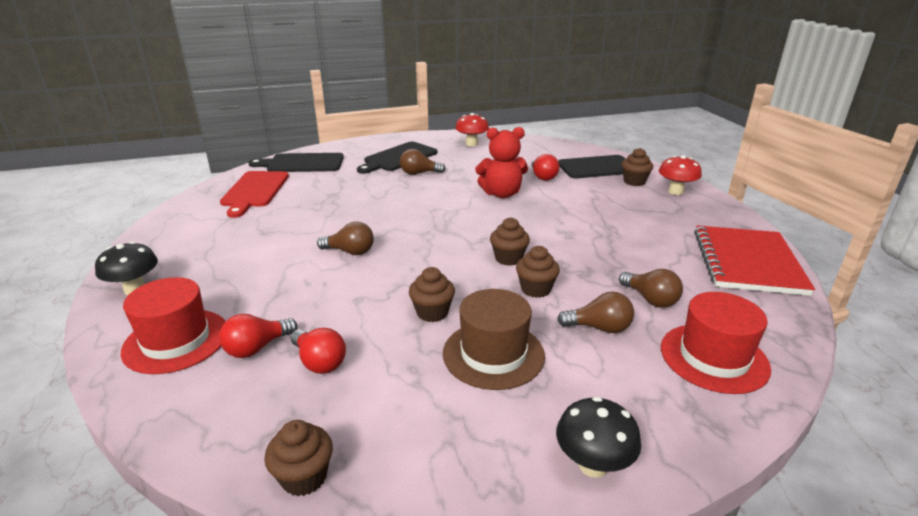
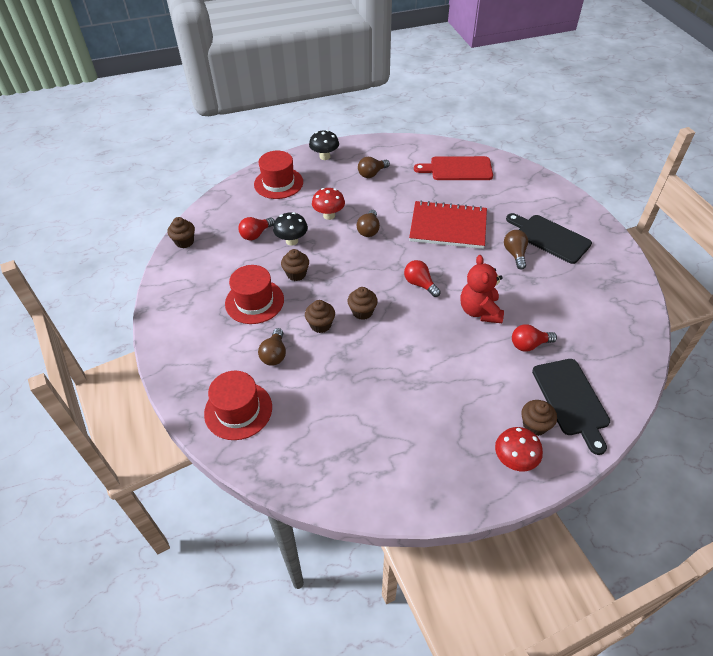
camera: 90 degrees right, 20 degrees up
red light bulb [219,314,298,358] -> red light bulb moved to [404,260,441,297]
black cutting board [248,153,344,172] -> none
brown hat [443,289,545,390] -> red hat [225,265,284,324]
red mushroom [455,113,489,146] -> red mushroom moved to [312,188,345,220]
black mushroom [556,397,641,478] -> black mushroom moved to [273,212,308,246]
brown light bulb [619,269,683,308] -> brown light bulb moved to [358,157,390,178]
red notebook [694,225,815,296] -> red notebook moved to [409,200,487,249]

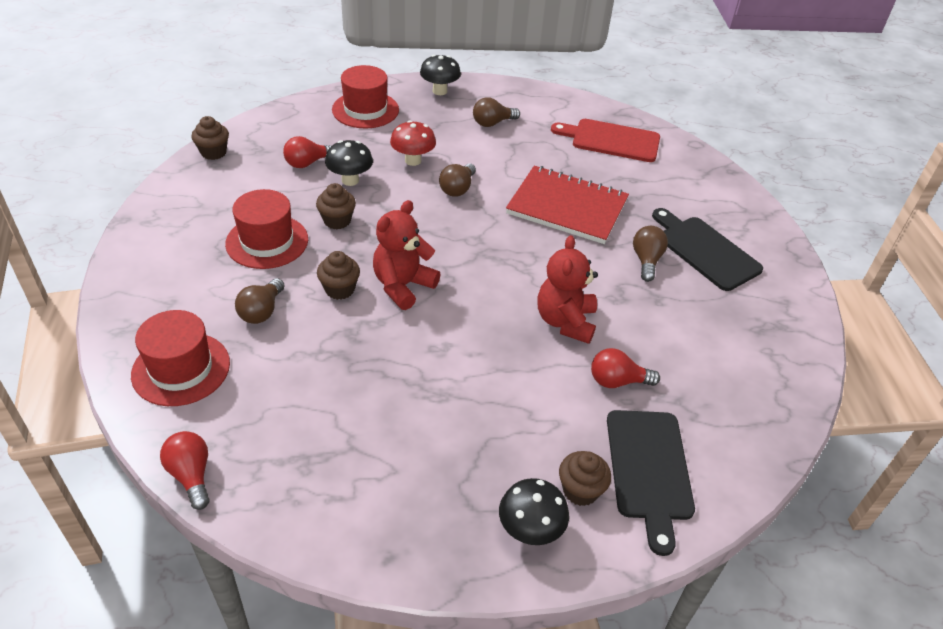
camera: 10 degrees right, 5 degrees down
brown cupcake [348,287,378,320] -> red teddy bear [373,200,440,310]
red light bulb [404,260,441,297] -> red light bulb moved to [160,431,210,510]
red mushroom [495,427,543,471] -> black mushroom [499,478,569,545]

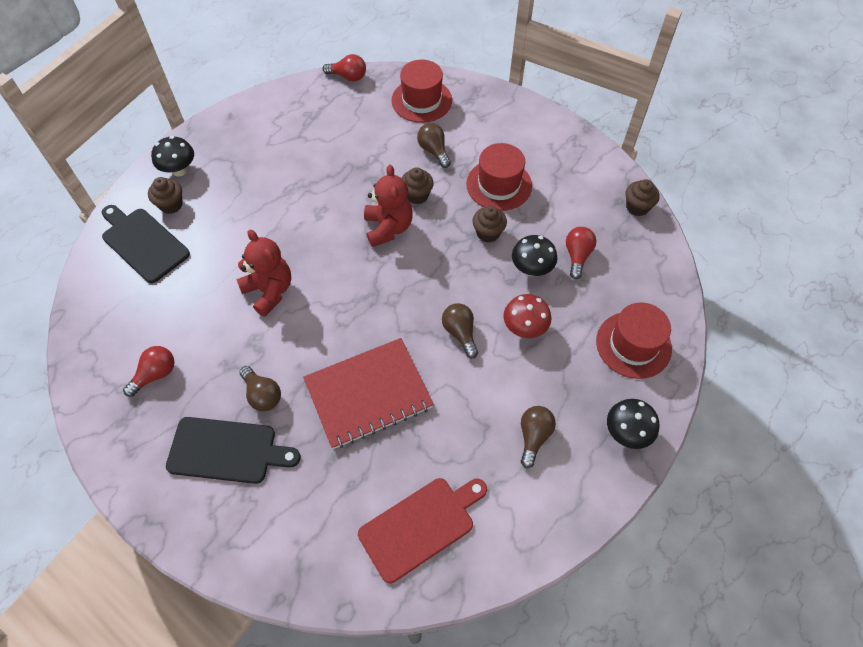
camera: 135 degrees right, 15 degrees up
red light bulb [591,348,660,388] -> red light bulb moved to [123,346,174,397]

